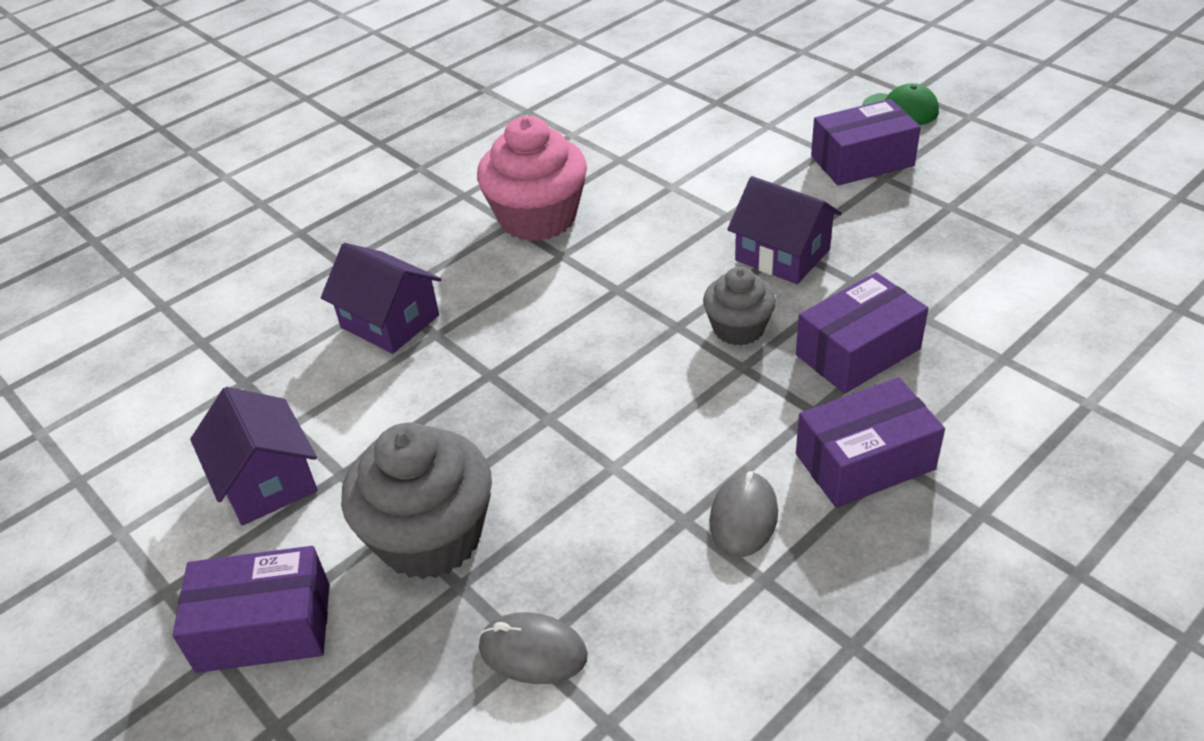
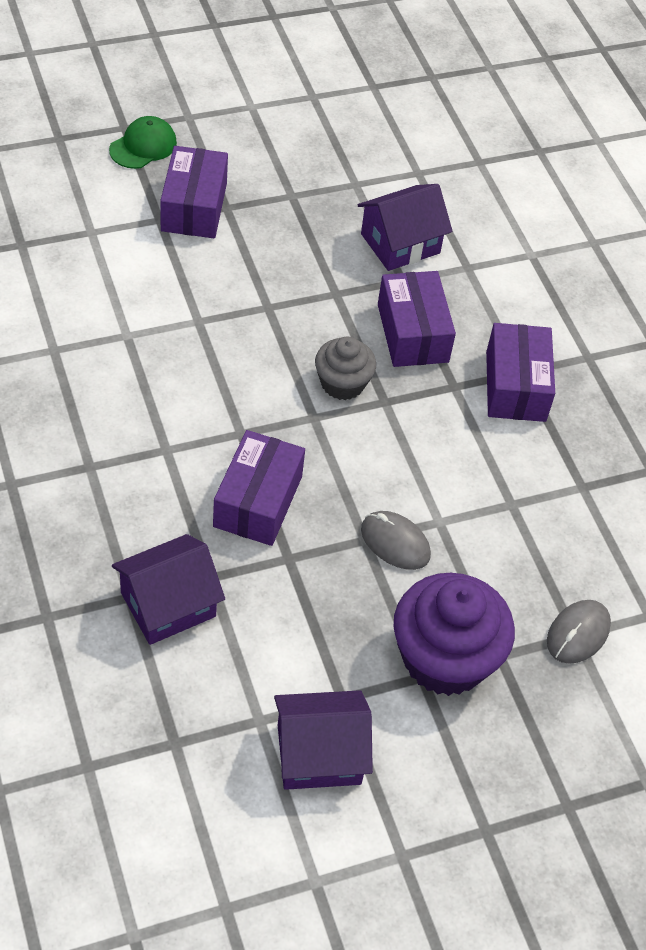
camera: 75 degrees left, 10 degrees up
purple box [173,546,330,673] -> purple box moved to [213,430,305,546]
grey cupcake [341,423,492,579] -> purple cupcake [393,573,515,696]
pink cupcake [477,116,587,241] -> none
grey mouse [709,471,778,557] -> grey mouse moved to [361,511,431,570]
purple house [727,176,842,284] -> purple house moved to [358,184,453,271]

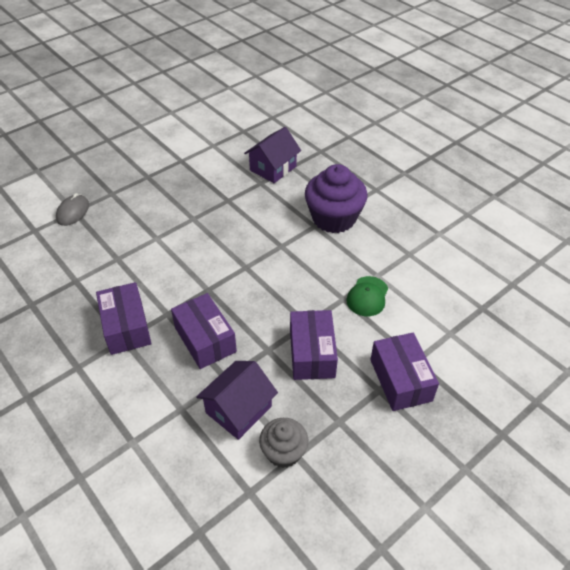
camera: 165 degrees right, 5 degrees down
green cap [109,116,177,169] -> green cap moved to [346,276,388,316]
purple box [213,430,305,546] -> purple box moved to [290,310,338,380]
purple house [274,690,373,790] -> none
grey cupcake [315,337,376,400] -> grey cupcake moved to [259,418,308,468]
grey mouse [361,511,431,570] -> none
purple cupcake [393,573,515,696] -> purple cupcake moved to [305,164,368,233]

